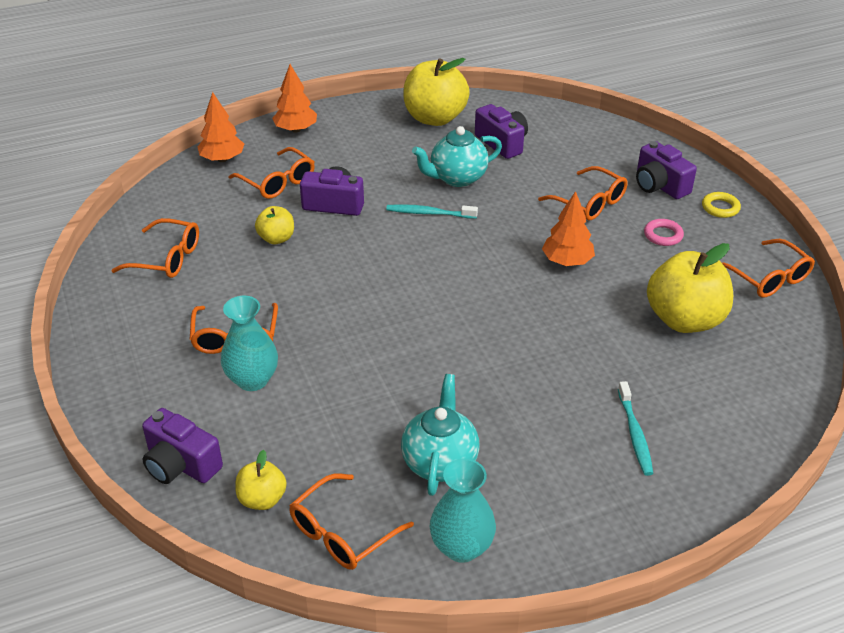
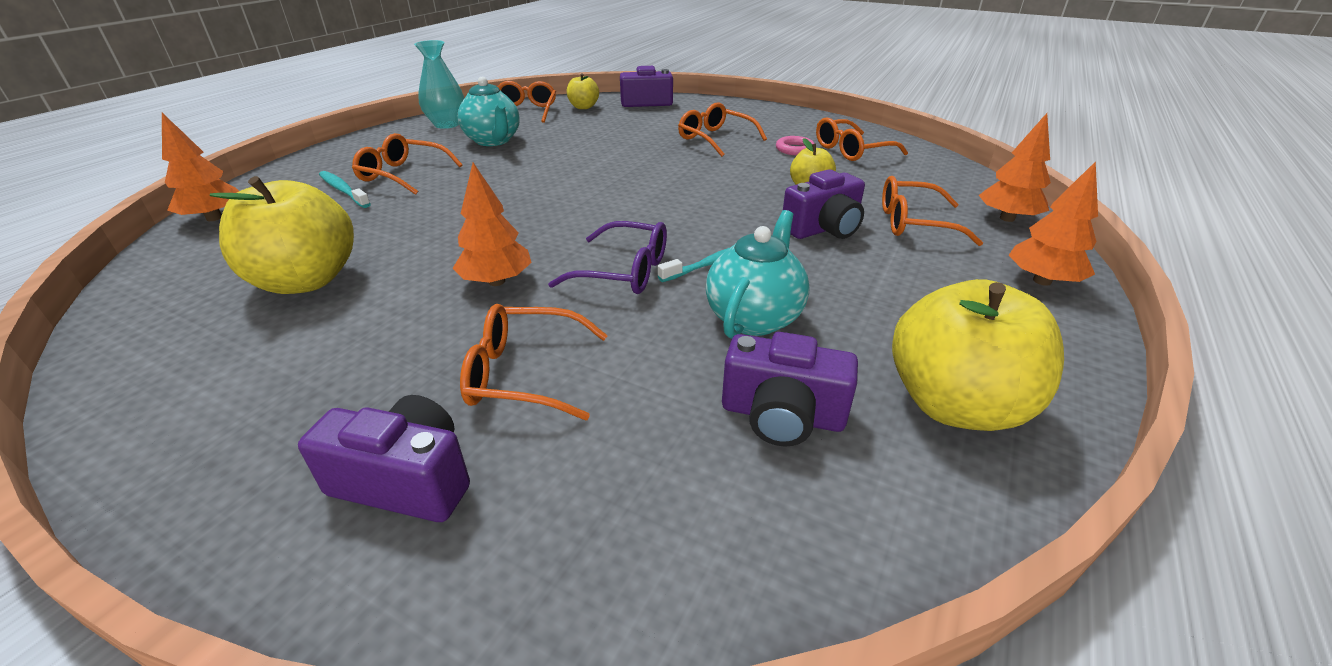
camera: 140 degrees right, 5 degrees down
turquoise vase [221,296,278,391] -> none
pink ring [644,219,684,246] -> pink ring moved to [776,136,815,155]
yellow ring [702,192,741,218] -> none
orange glasses [721,239,815,298] -> orange glasses moved to [352,133,462,195]
none -> orange tree [162,113,239,221]
none -> purple glasses [548,221,667,294]

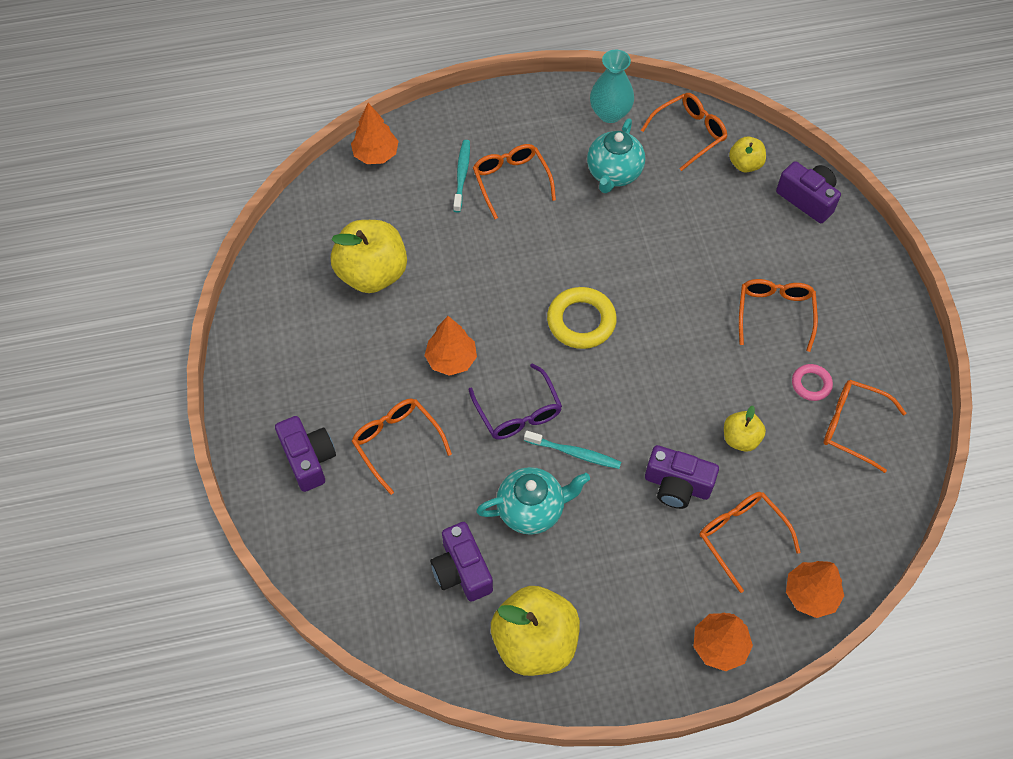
camera: 50 degrees right, 25 degrees up
none -> yellow ring [547,287,617,349]

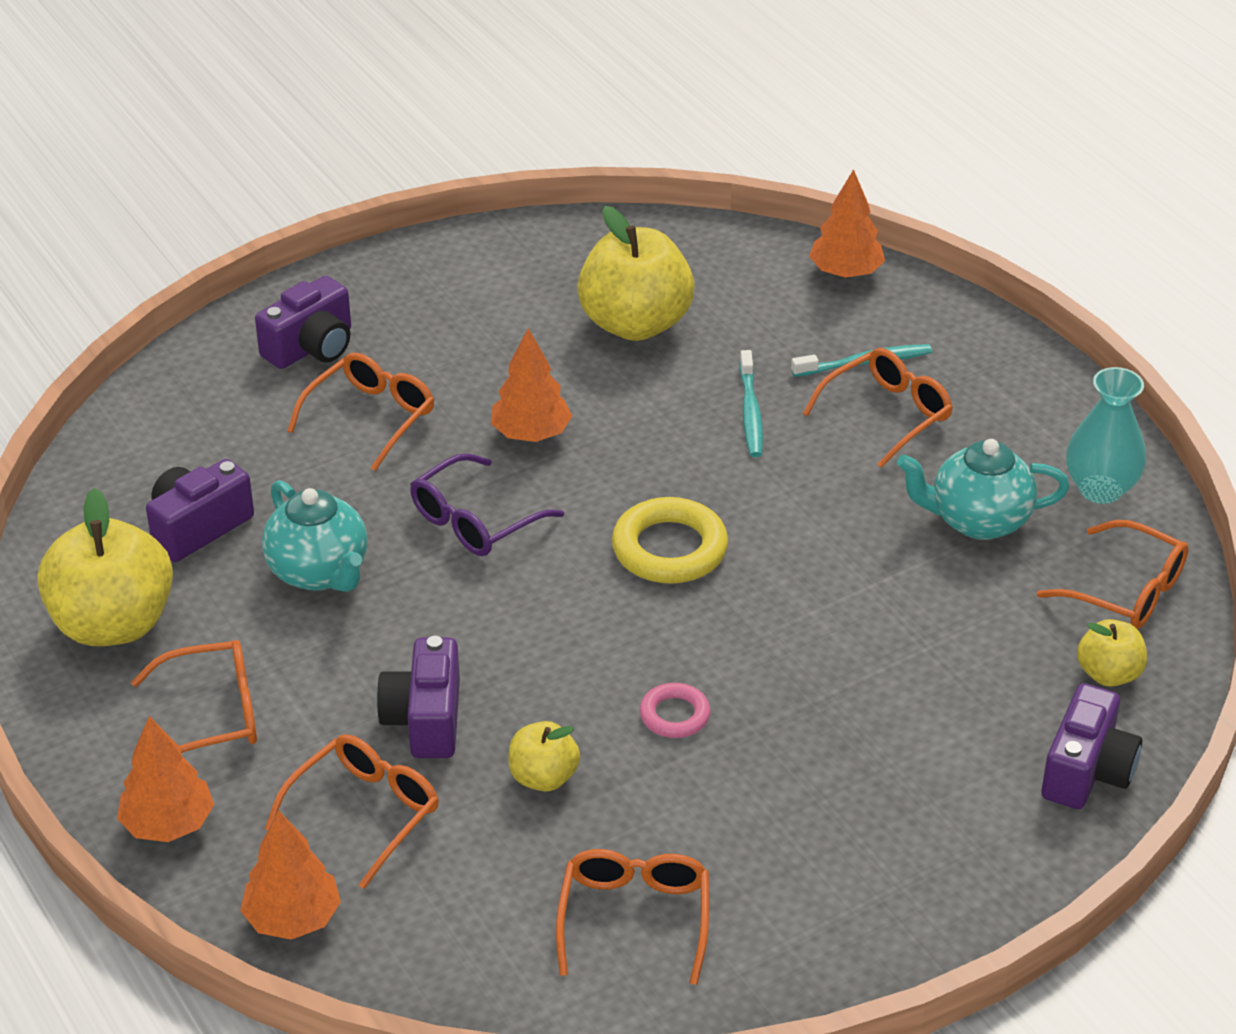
camera: 70 degrees right, 20 degrees down
turquoise toothbrush [524,431,621,469] -> turquoise toothbrush moved to [739,350,763,457]
orange glasses [739,279,818,352] -> orange glasses moved to [131,640,257,753]
pink ring [792,364,833,401] -> pink ring moved to [640,683,710,738]

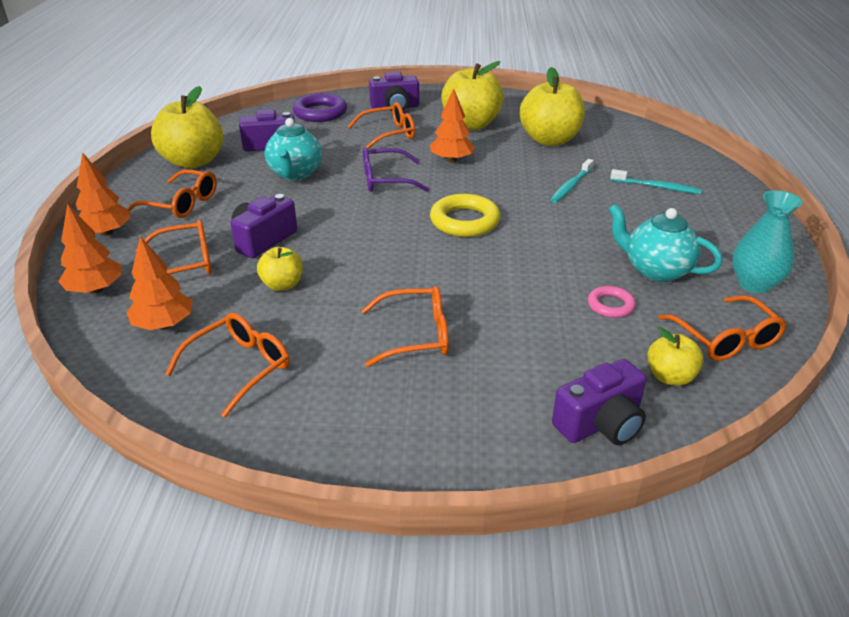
camera: 35 degrees right, 5 degrees down
pink ring [640,683,710,738] -> pink ring moved to [588,286,636,318]
orange glasses [803,348,953,468] -> orange glasses moved to [361,286,449,367]
orange tree [809,169,885,278] -> orange tree moved to [127,236,193,330]
none -> purple ring [293,93,347,122]
none -> yellow apple [441,61,504,130]

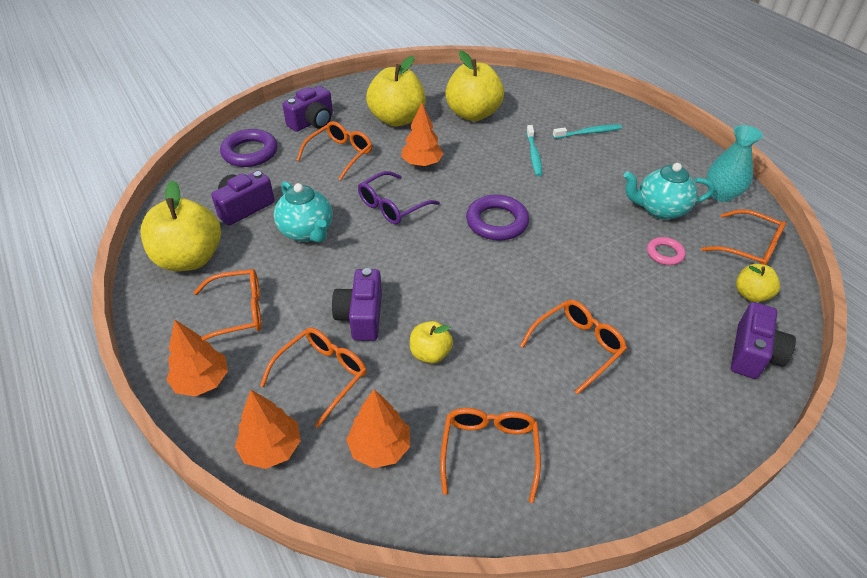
camera: 35 degrees left, 10 degrees up
yellow ring [430,194,501,237] -> purple ring [466,194,529,241]

